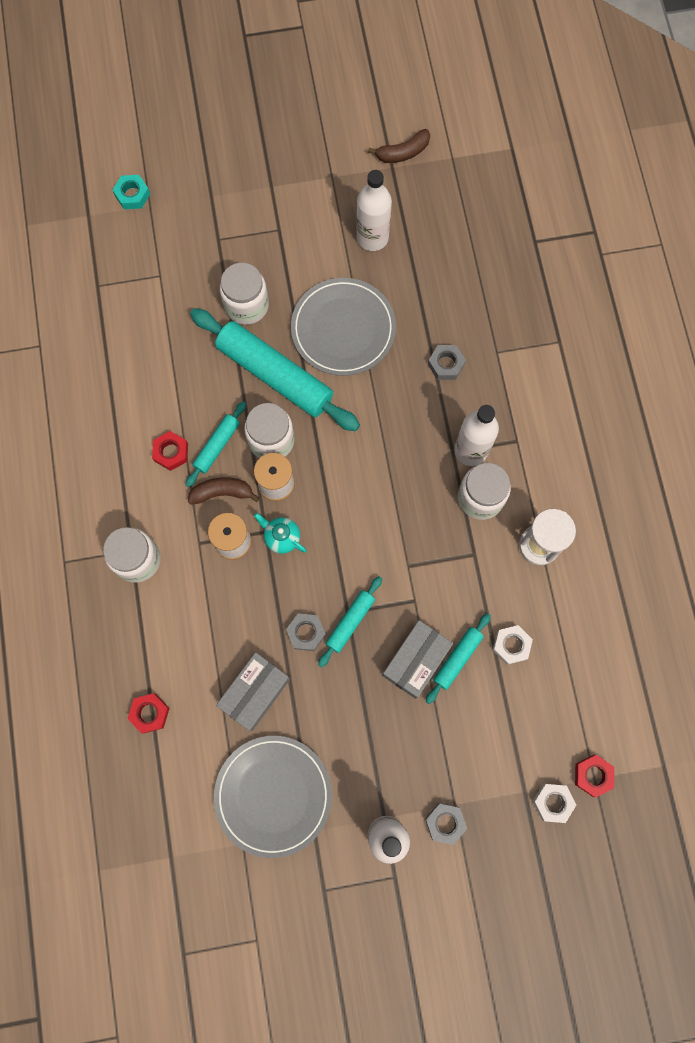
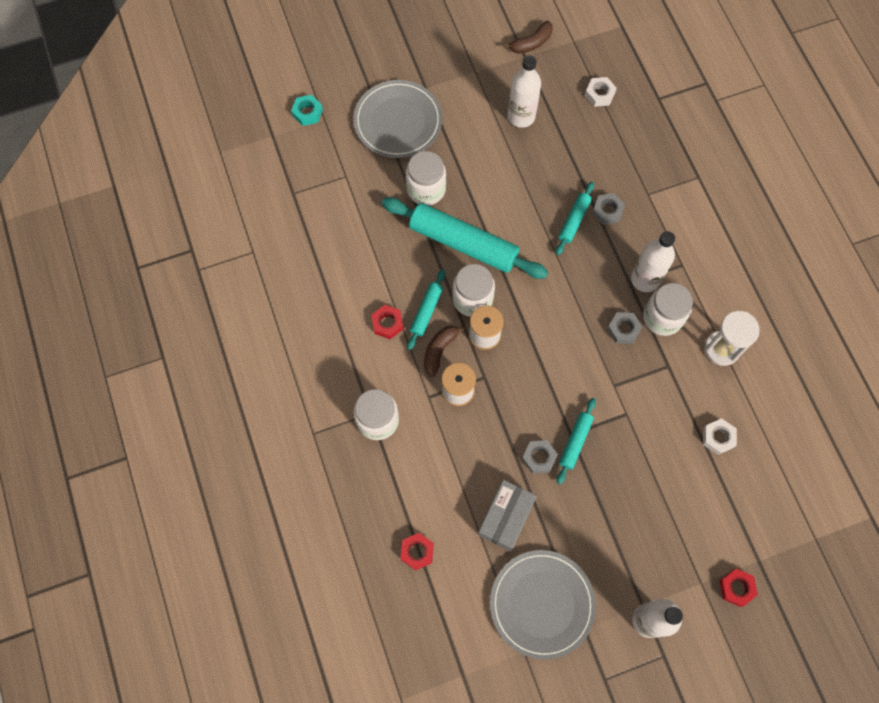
camera: 10 degrees left, 5 degrees down
brown banana [188,477,260,505] -> brown banana turned 45 degrees counterclockwise [424,325,466,377]
turquoise teapot [254,513,307,554] -> none
grey plate [291,278,396,376] -> grey plate moved to [353,80,442,158]
grey box [382,620,453,699] -> none
grey nut [425,803,467,845] -> grey nut moved to [607,312,642,344]
turquoise rolling pin [426,613,491,704] -> turquoise rolling pin moved to [556,182,594,255]
white nut [533,784,576,823] -> white nut moved to [585,77,617,107]
red nut [575,755,614,797] -> red nut moved to [719,569,758,607]

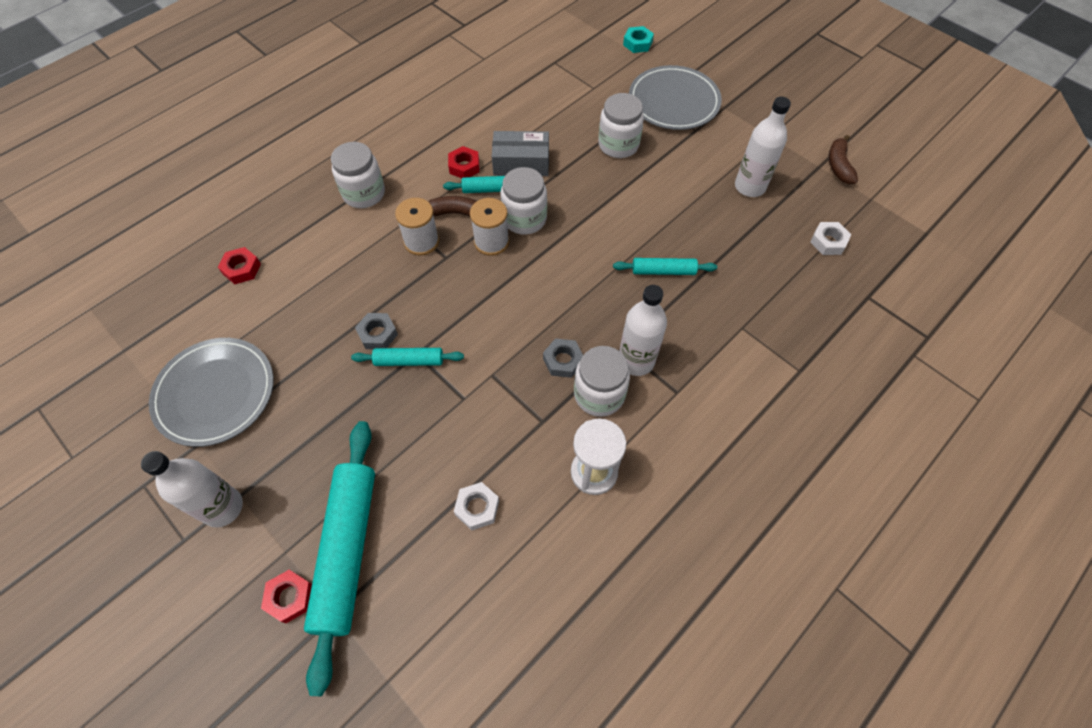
camera: 65 degrees right, 10 degrees down
turquoise rolling pin [382,197,548,279] -> turquoise rolling pin moved to [304,421,375,696]
grey box [478,480,537,551] -> grey box moved to [492,131,549,176]
brown banana [503,21,553,54] -> brown banana turned 60 degrees clockwise [829,135,858,184]
grey nut [592,193,625,225] -> none

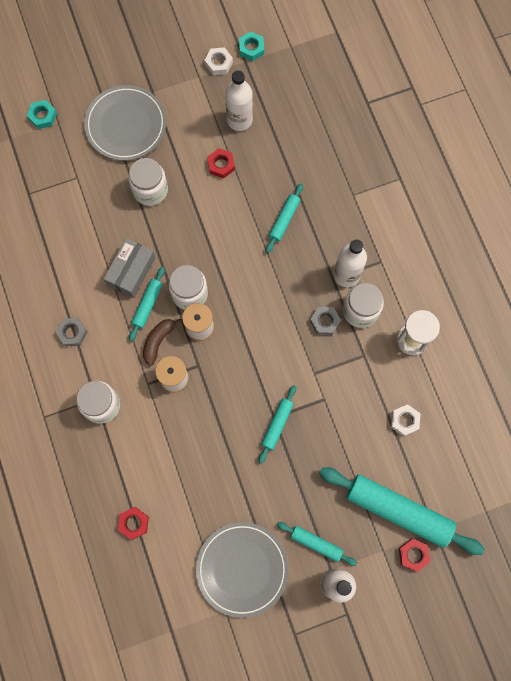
camera: 65 degrees left, 15 degrees up
grey nut [355,313,398,349] -> grey nut moved to [56,318,88,347]
red nut [448,146,480,178] -> red nut moved to [208,148,235,179]
white nut [810,222,851,255] -> white nut moved to [204,47,233,75]
brown banana [829,135,858,184] -> turquoise nut [239,32,264,61]
none -> turquoise rolling pin [277,522,357,566]

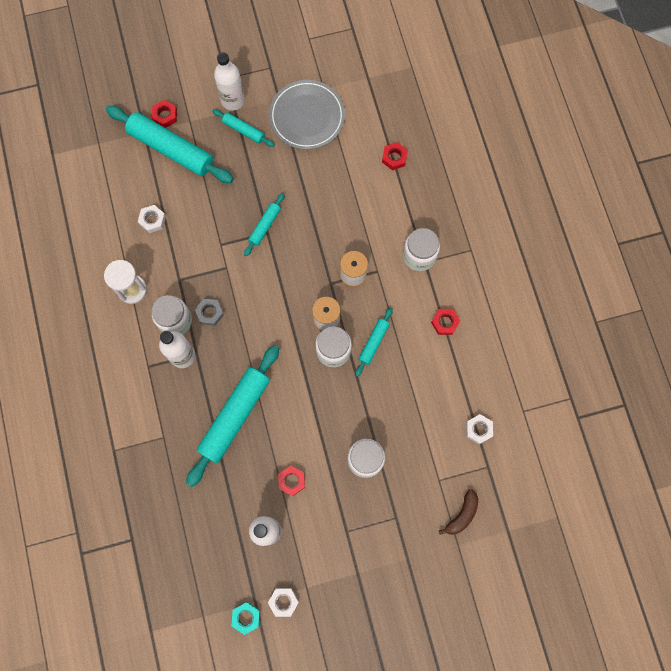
camera: 175 degrees left, 0 degrees up
turquoise nut [27,100,57,129] -> none
grey nut [56,318,88,347] -> red nut [431,309,460,335]
grey plate [84,85,166,161] -> none
grey box [104,238,156,298] -> none
brown banana [143,319,182,366] -> brown banana moved to [439,489,478,535]
turquoise rolling pin [266,184,303,253] -> turquoise rolling pin [186,345,279,487], size x2.04
none -> white nut [466,414,493,444]

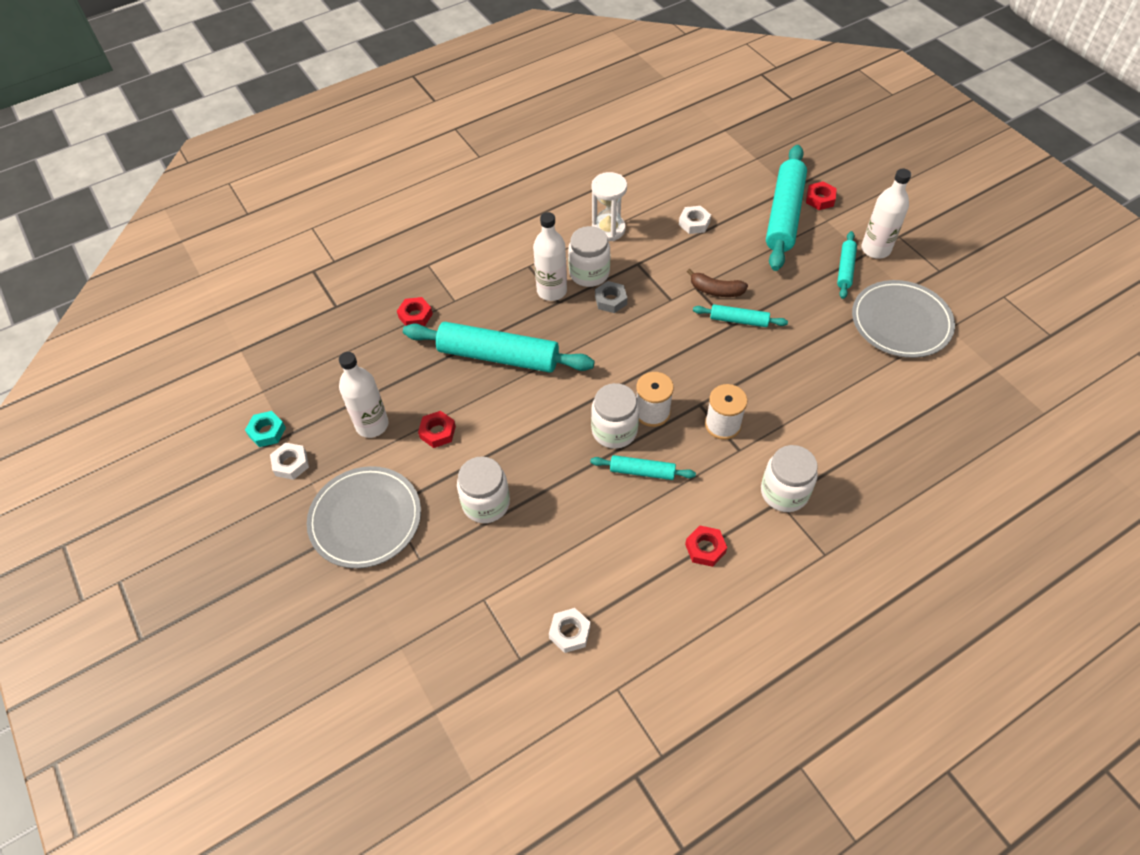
camera: 75 degrees right, 20 degrees down
red nut [382,142,408,170] -> red nut moved to [397,297,433,326]
brown banana [439,489,478,535] -> brown banana moved to [687,269,748,297]
none -> grey plate [307,466,421,568]

